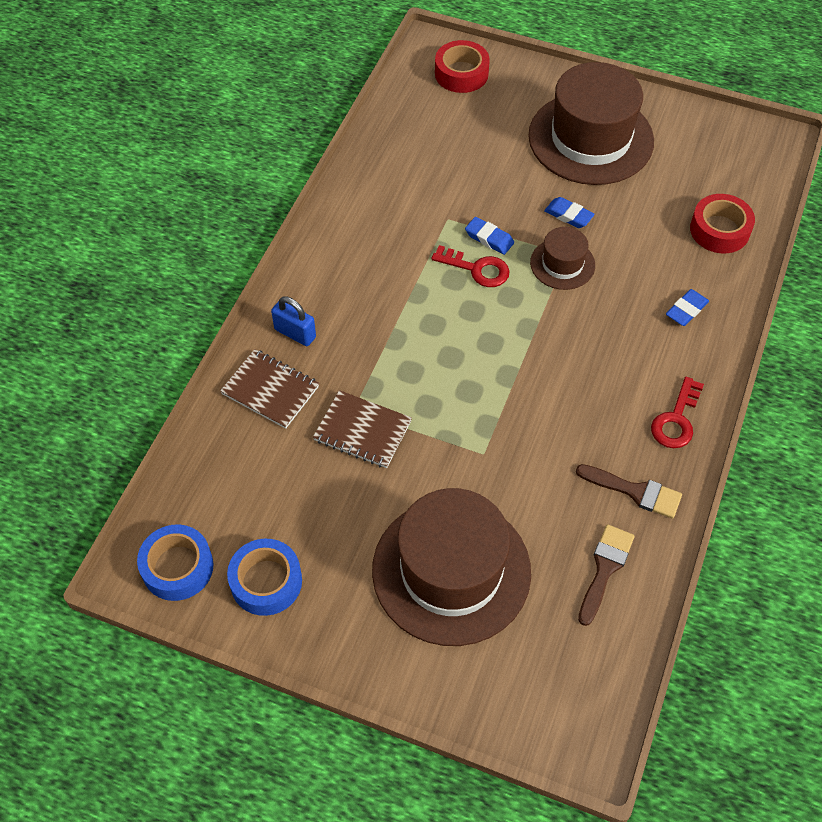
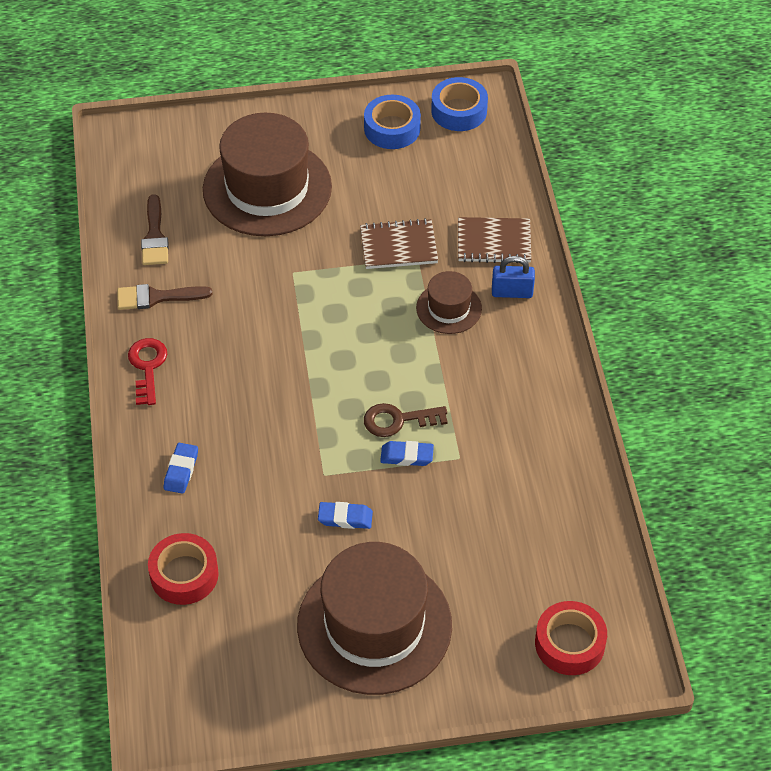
camera: 150 degrees right, 5 degrees down
red key [431,245,510,287] -> brown key [364,403,448,437]
brown hat [530,227,595,290] -> brown hat moved to [416,271,482,334]

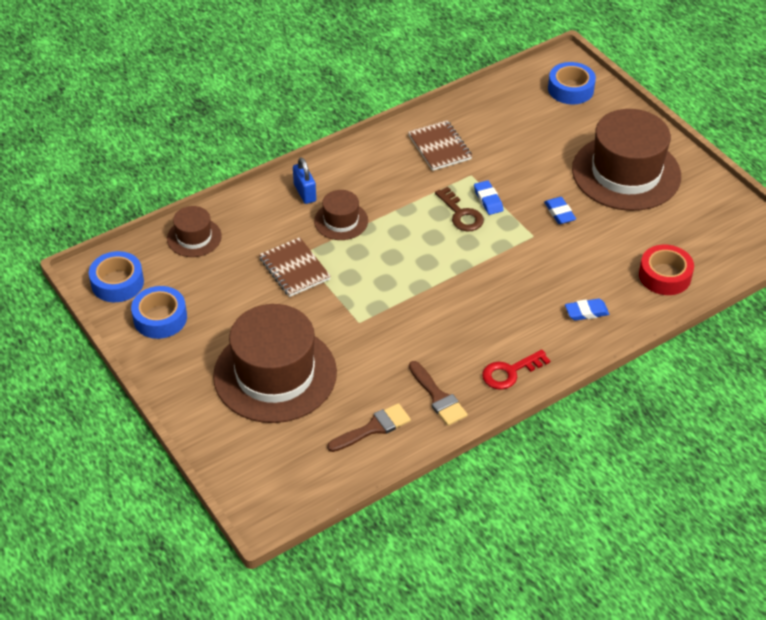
camera: 115 degrees left, 5 degrees down
brown notebook [458,217,531,263] -> brown notebook moved to [408,120,472,171]
red tape [535,601,607,675] -> blue tape [548,62,596,104]
none -> brown hat [167,206,222,257]

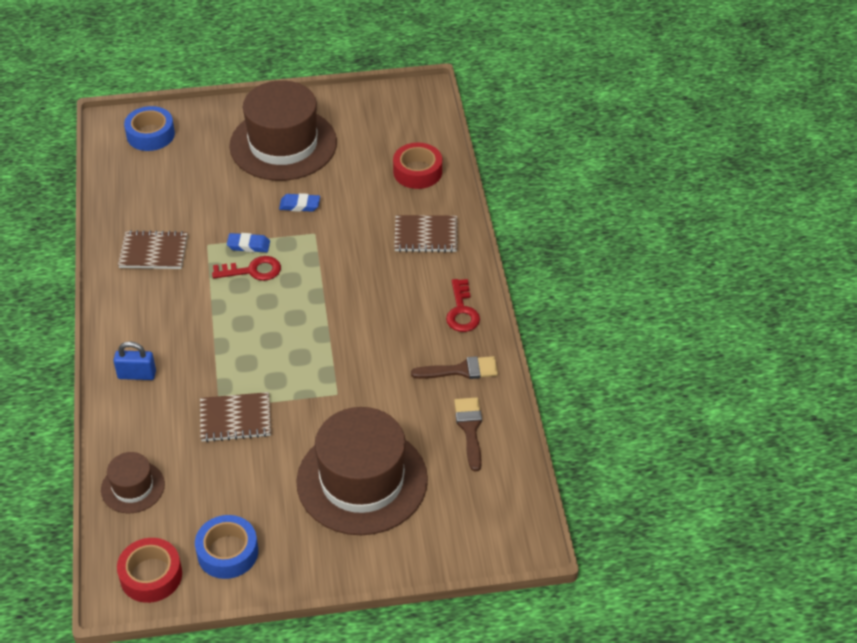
camera: 65 degrees left, 0 degrees up
blue tape [89,251,144,302] -> red tape [117,538,182,603]
brown hat [314,190,368,240] -> none
brown key [435,187,484,232] -> red key [212,256,281,281]
blue eraser [565,299,609,321] -> brown notebook [394,215,457,253]

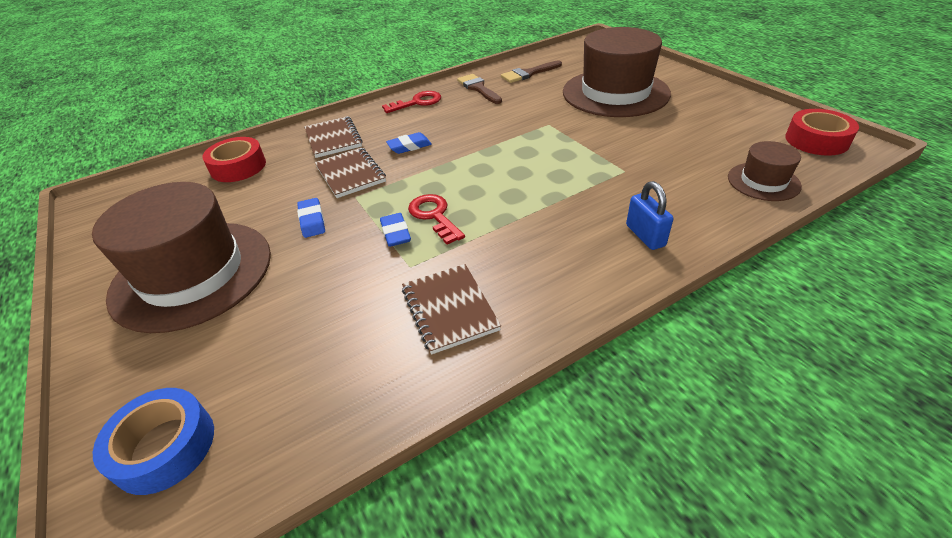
camera: 110 degrees left, 5 degrees down
blue tape [195,515,258,579] -> none
brown notebook [200,392,271,442] -> brown notebook moved to [315,147,386,198]
none -> blue eraser [386,132,432,154]

